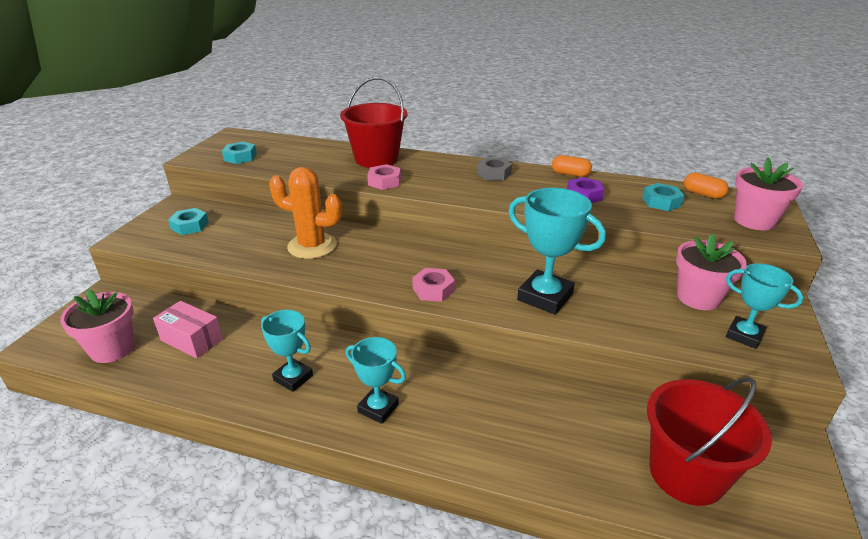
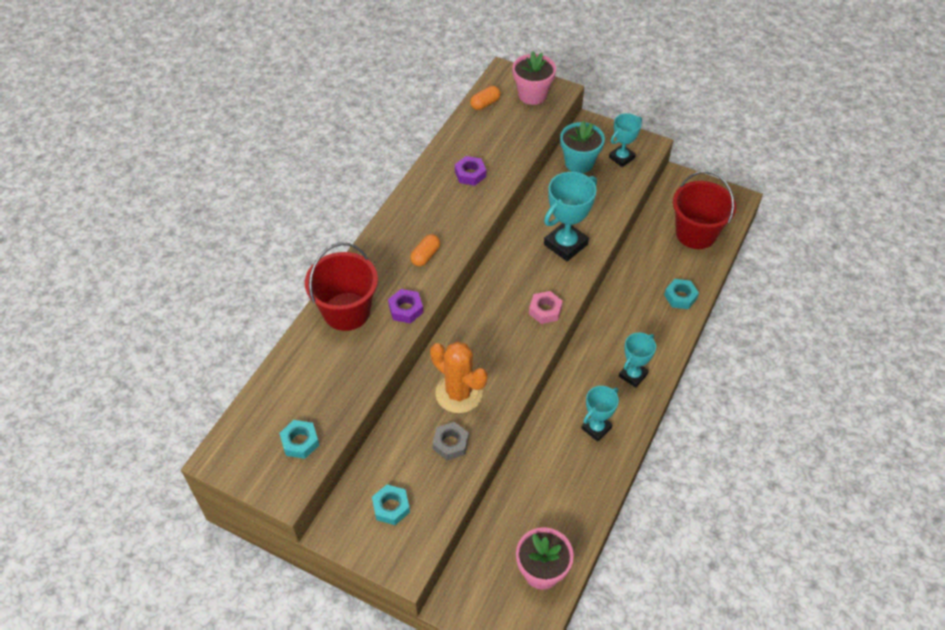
camera: 80 degrees left, 20 degrees up
pink box [153,301,223,358] -> none
orange cactus [269,167,342,259] -> orange cactus turned 75 degrees counterclockwise [430,341,488,413]
pink nut [367,164,401,190] -> purple nut [388,289,423,324]
grey nut [477,158,512,181] -> grey nut moved to [432,422,469,460]
orange capsule [552,155,592,177] -> orange capsule moved to [410,234,440,266]
turquoise nut [642,183,685,211] -> turquoise nut moved to [664,279,699,309]
pink flower pot [676,233,747,310] -> turquoise flower pot [560,120,605,173]

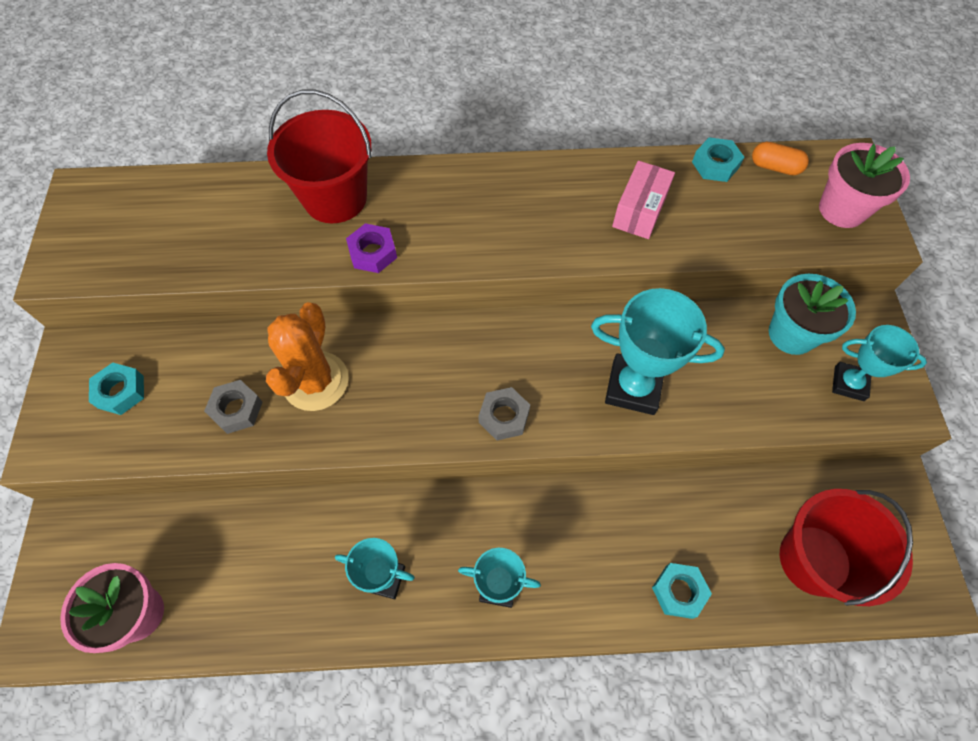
camera: 60 degrees right, 10 degrees up
turquoise nut [279,420,319,459] -> turquoise nut moved to [692,137,744,182]
orange capsule [410,234,440,266] -> none
purple nut [455,156,486,186] -> pink box [612,161,675,239]
pink nut [529,291,563,324] -> grey nut [478,387,530,441]

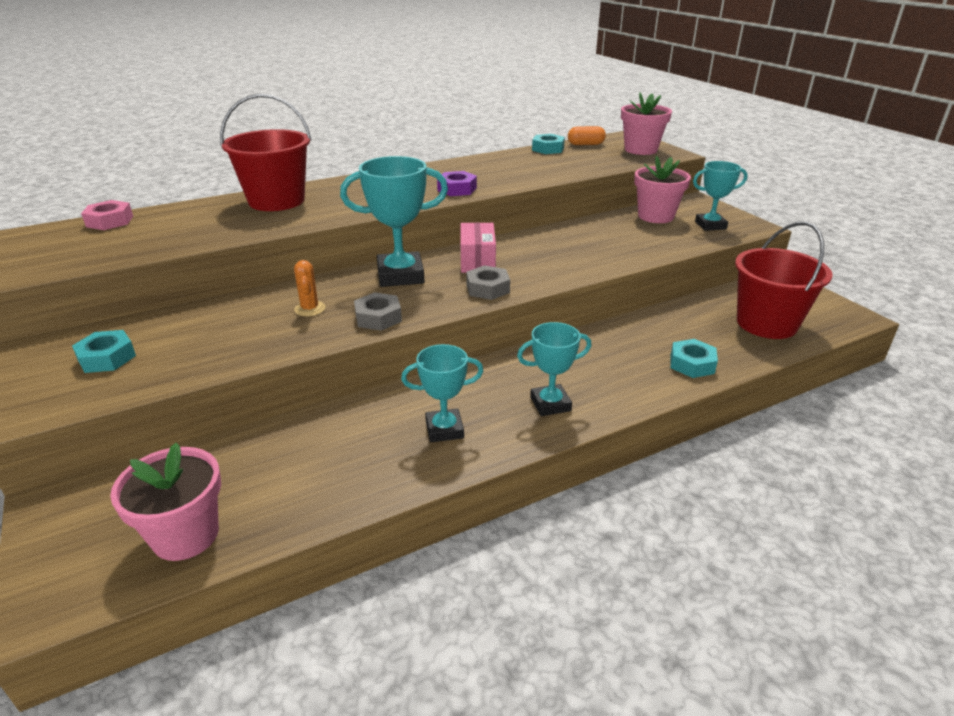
camera: 25 degrees left, 30 degrees down
grey nut [204,380,263,434] -> grey nut moved to [354,292,402,331]
orange cactus [266,302,349,411] -> orange cactus [294,260,326,317], size x0.49
purple nut [346,223,397,273] -> purple nut moved to [437,171,477,196]
turquoise trophy [591,288,725,415] -> turquoise trophy moved to [340,156,448,287]
pink box [612,161,675,239] -> pink box moved to [461,222,496,273]
turquoise flower pot [769,274,856,355] -> pink flower pot [634,156,691,223]
none -> pink nut [81,200,133,230]

